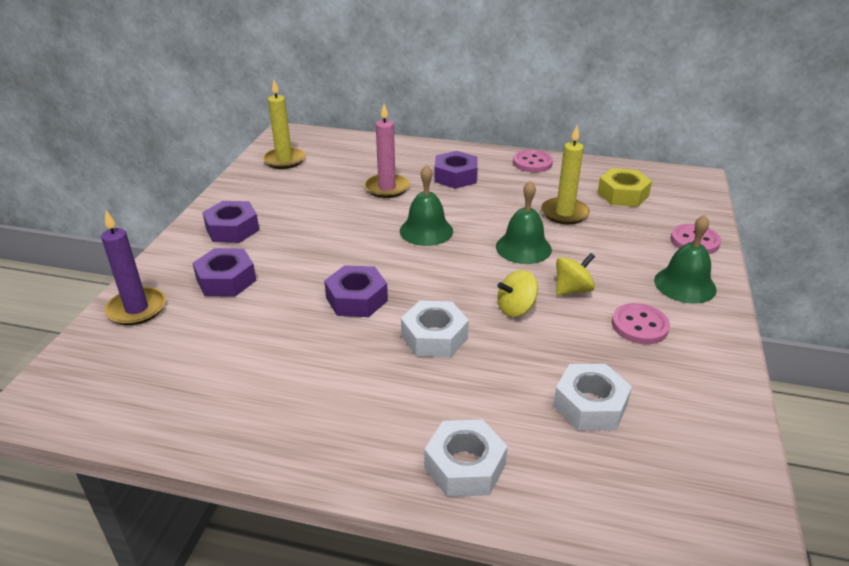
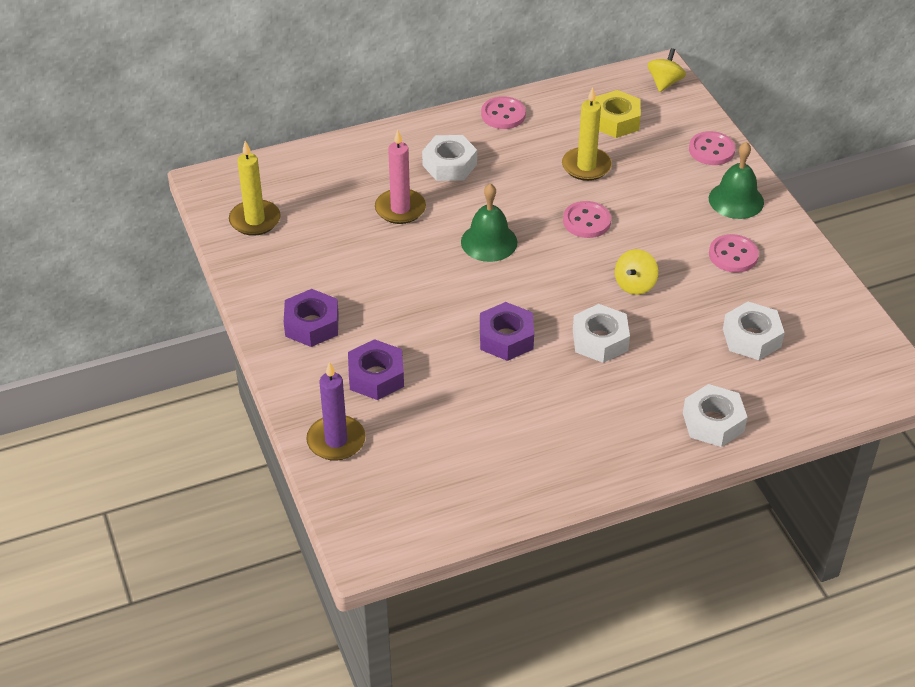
camera: 35 degrees left, 10 degrees up
purple nut [434,151,477,189] -> white nut [422,135,477,181]
green bell [496,180,552,264] -> pink button [563,201,611,238]
yellow spinning top [556,253,595,296] -> yellow spinning top moved to [648,48,686,92]

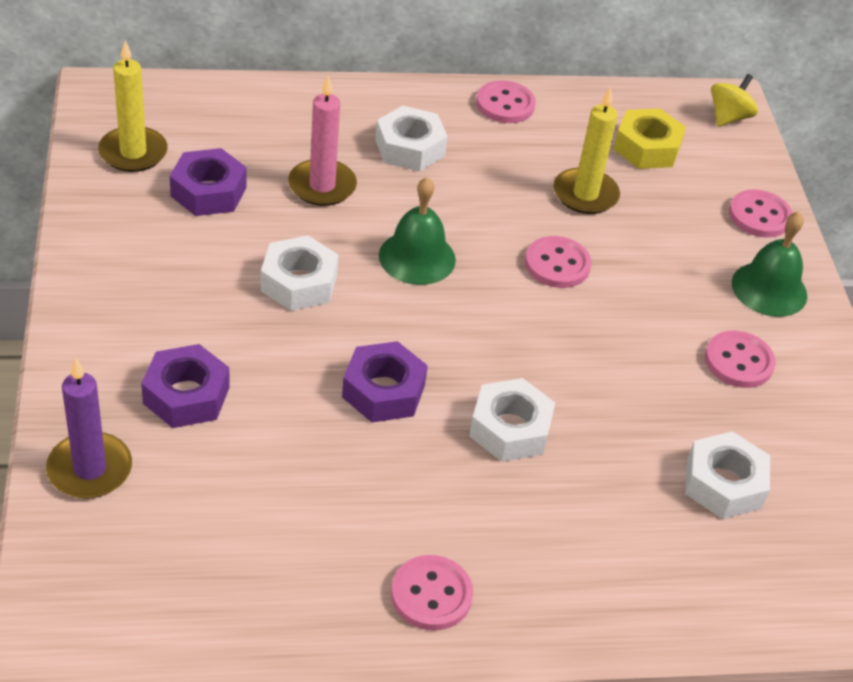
camera: 10 degrees right, 0 degrees up
purple nut [284,289,339,347] -> purple nut moved to [170,148,247,216]
yellow spinning top [615,249,658,295] -> none
white nut [683,384,747,447] -> white nut moved to [261,235,339,311]
none -> pink button [391,555,473,630]

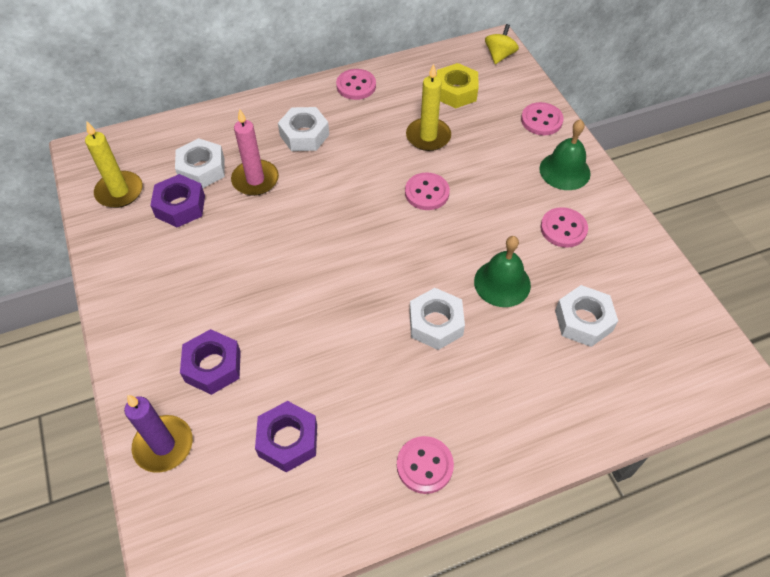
camera: 10 degrees left, 10 degrees up
white nut [261,235,339,311] -> white nut moved to [175,138,225,188]
purple nut [342,341,428,423] -> purple nut moved to [255,401,317,472]
green bell [379,177,456,285] -> green bell moved to [474,236,531,307]

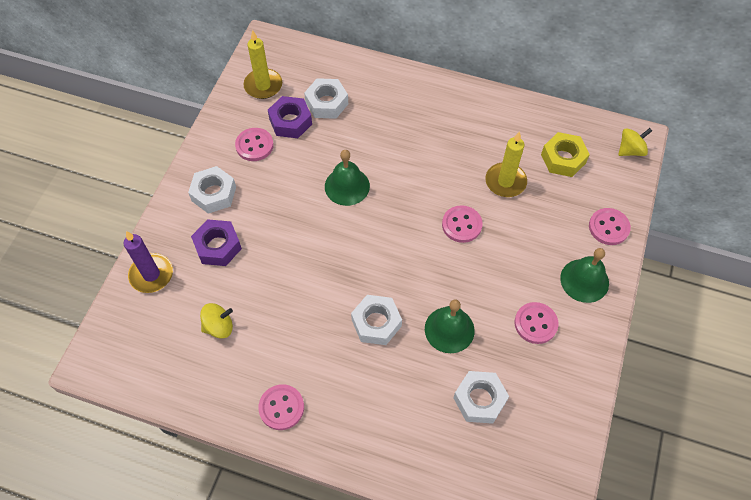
camera: 40 degrees right, 5 degrees up
pink candle [231,109,279,196] -> none
purple nut [255,401,317,472] -> yellow spinning top [200,303,233,338]
white nut [278,107,329,151] -> white nut moved to [188,166,236,214]
pink button [336,69,376,100] -> pink button moved to [235,128,274,161]
none -> green bell [325,150,370,206]

